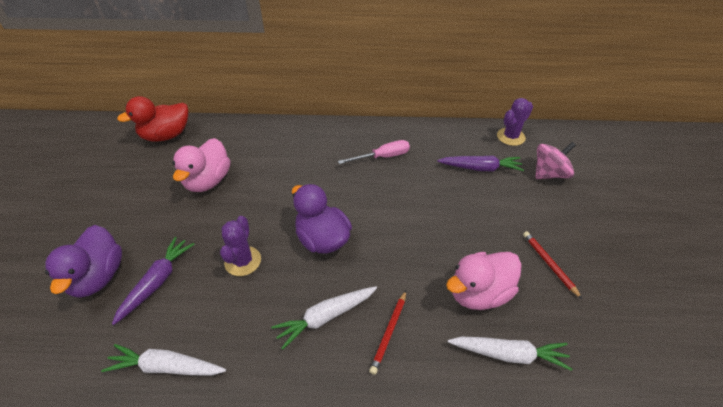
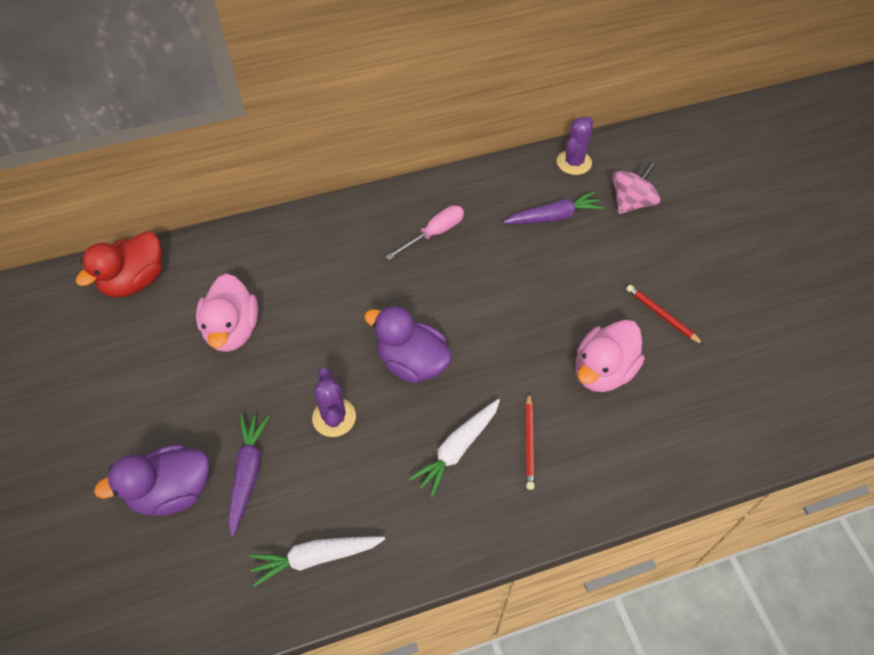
camera: 20 degrees left, 10 degrees up
purple duck [45,225,122,298] -> purple duck turned 90 degrees clockwise [94,444,209,516]
white carrot [448,337,572,371] -> none

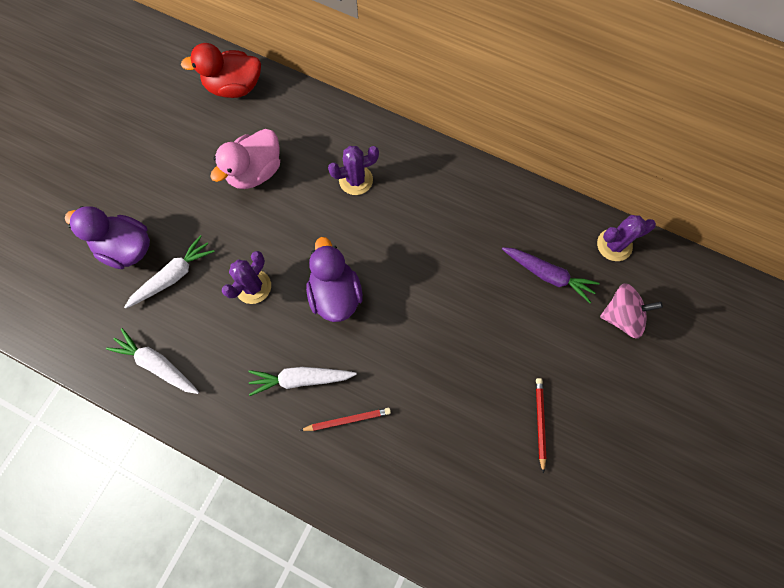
camera: 45 degrees right, 15 degrees up
purple carrot [228,415,270,537] -> white carrot [124,235,215,309]
pink screwdriver [385,205,464,260] -> none
red pencil [525,393,535,490] -> red pencil turned 150 degrees counterclockwise [300,408,391,431]
pink duck [575,320,645,392] -> none
none -> purple cactus [328,146,379,195]

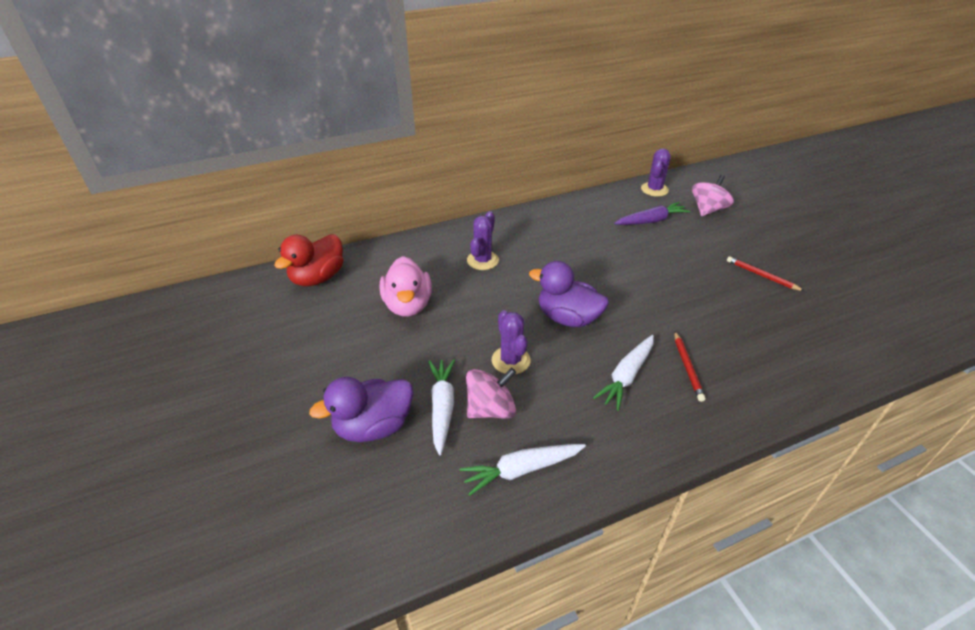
camera: 50 degrees left, 30 degrees down
red pencil [300,408,391,431] -> red pencil turned 150 degrees clockwise [674,331,705,402]
none -> pink spinning top [466,368,516,419]

